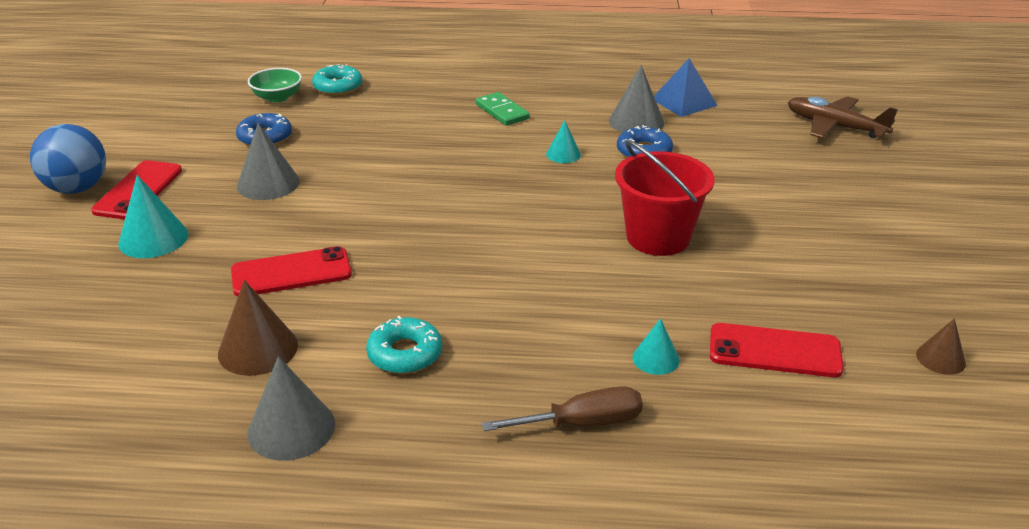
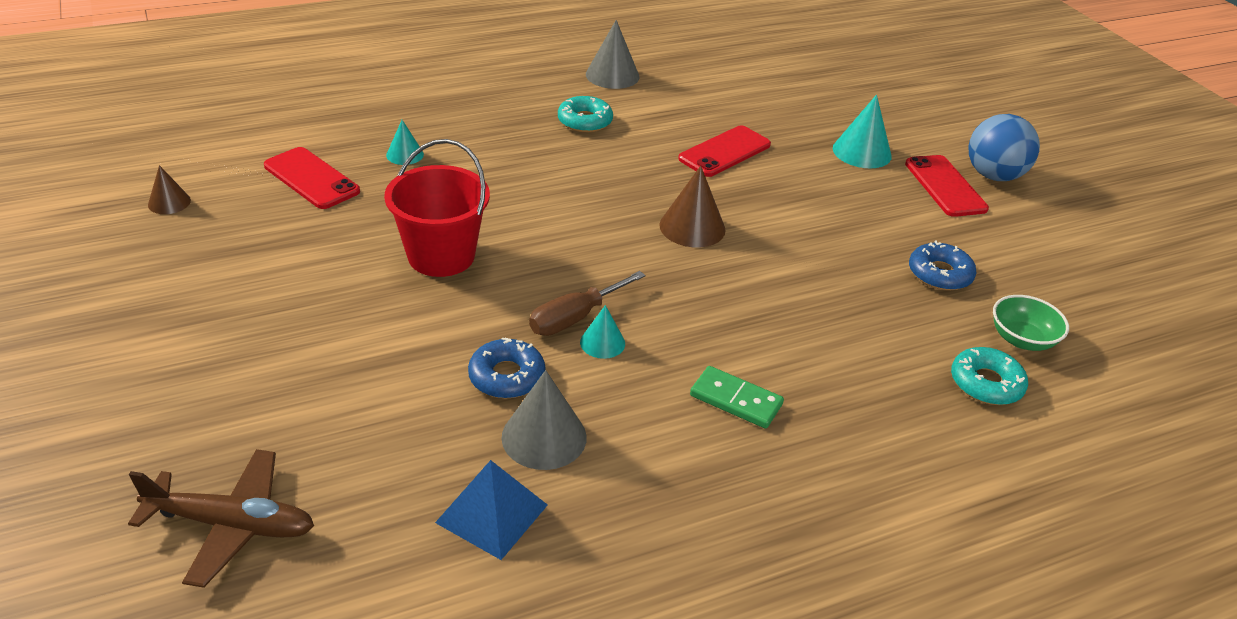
camera: 150 degrees right, 5 degrees up
brown cone [218,280,298,376] -> brown cone moved to [659,166,725,248]
grey cone [237,123,300,200] -> none
brown screwdriver [482,386,643,431] -> brown screwdriver moved to [529,271,646,336]
red phone [710,323,844,377] -> red phone turned 60 degrees clockwise [264,147,360,209]

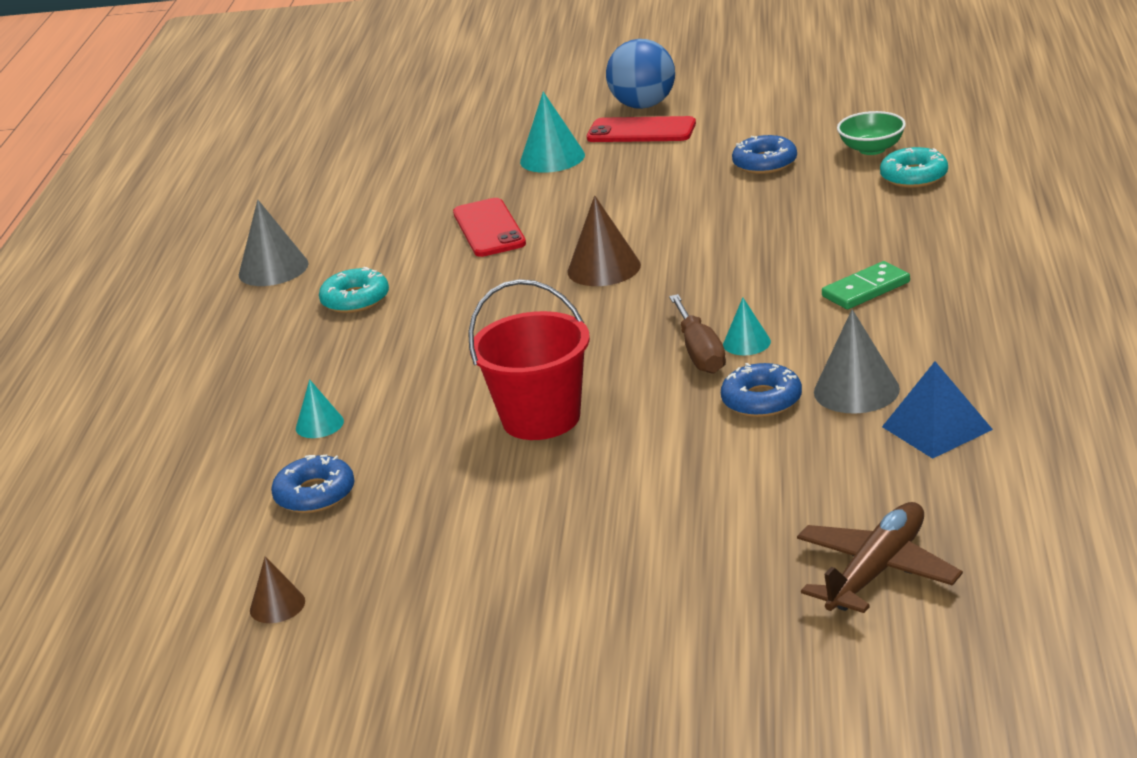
camera: 55 degrees left, 10 degrees down
red phone [264,147,360,209] -> blue donut [271,455,355,513]

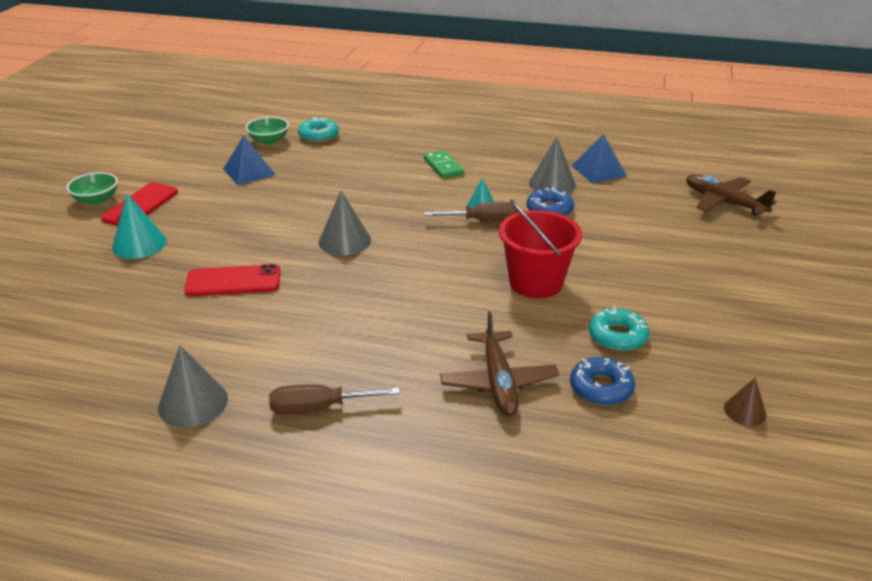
camera: 85 degrees left, 5 degrees up
turquoise cone [296,379,344,438] -> brown plane [440,311,559,416]
turquoise donut [319,267,389,313] -> turquoise donut moved to [589,306,649,351]
brown cone [568,195,641,286] -> grey cone [319,191,371,256]
blue ball [606,39,675,109] -> green bowl [66,172,118,205]
blue donut [732,135,797,174] -> blue pyramid [223,135,275,185]
none -> brown screwdriver [269,384,400,414]

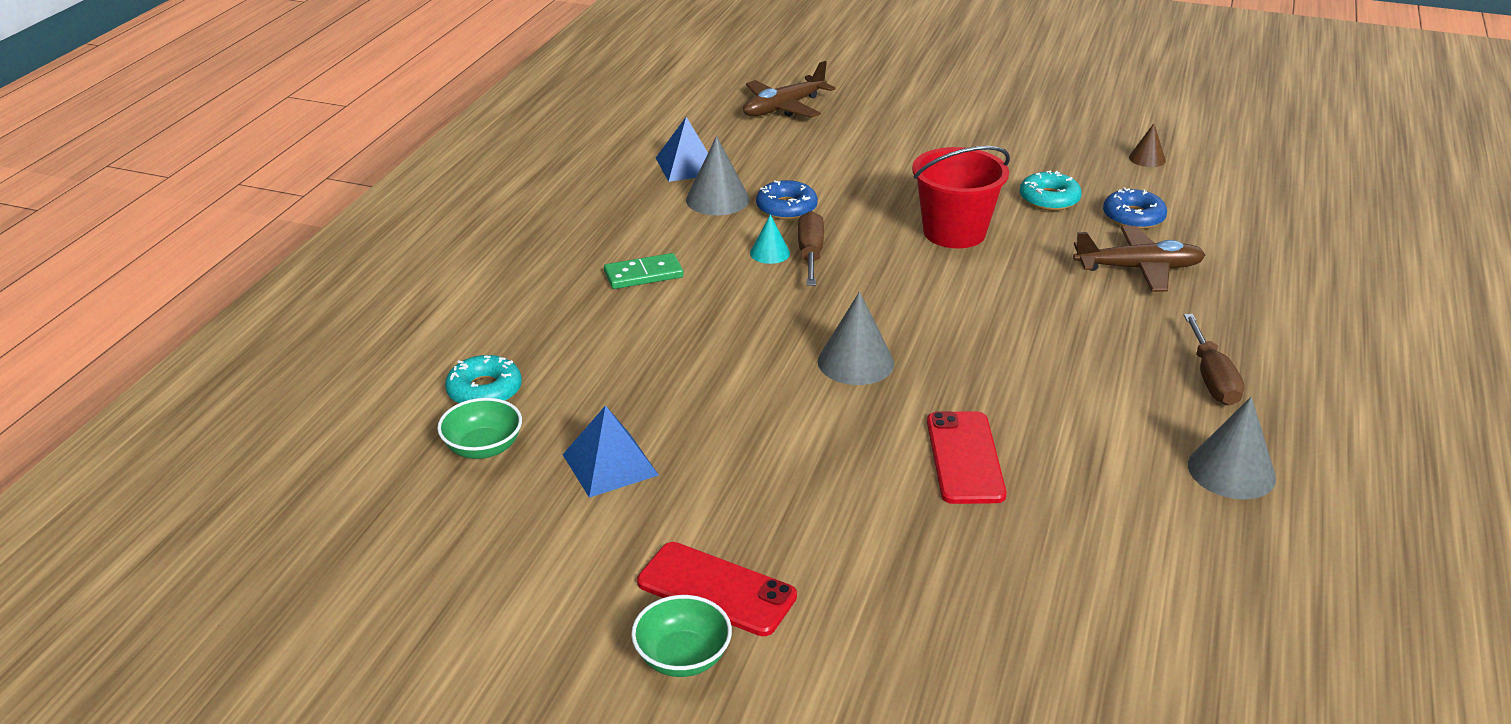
camera: 85 degrees left, 0 degrees up
turquoise cone [112,194,167,259] -> none

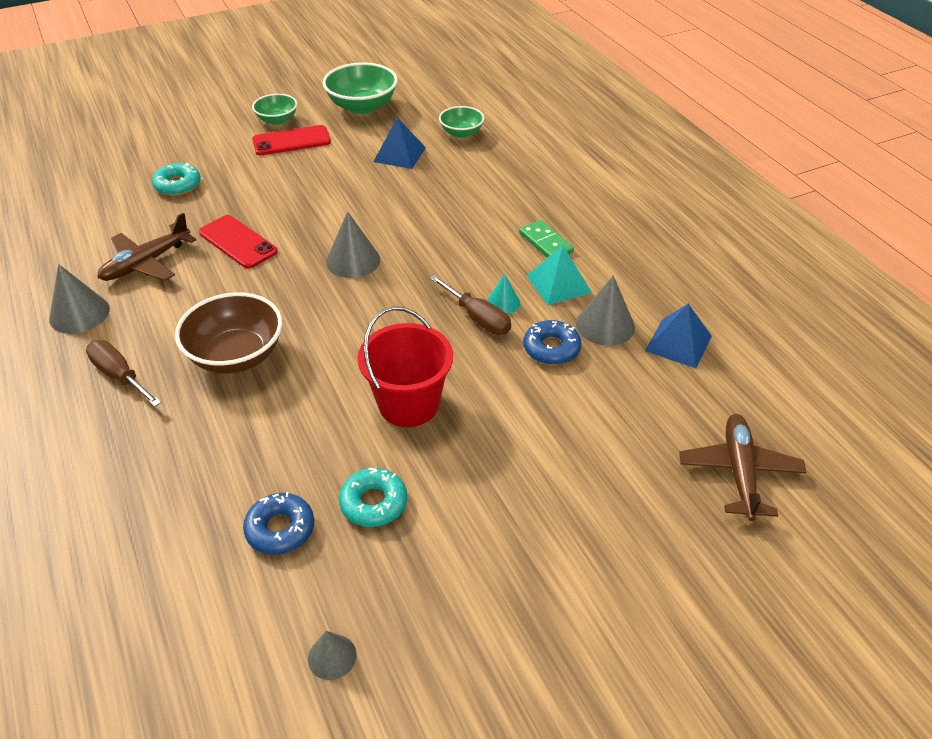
camera: 135 degrees right, 10 degrees up
turquoise donut [445,355,522,403] -> turquoise donut moved to [152,163,201,196]
green domino [604,253,684,289] -> green domino turned 60 degrees counterclockwise [519,220,574,258]
brown plane [1073,226,1206,292] -> brown plane moved to [97,213,196,281]
brown cone [1129,123,1166,167] -> grey cone [308,631,357,680]
none -> brown bowl [175,292,282,374]
none -> green bowl [323,62,398,114]
none -> turquoise pyramid [527,245,592,305]

